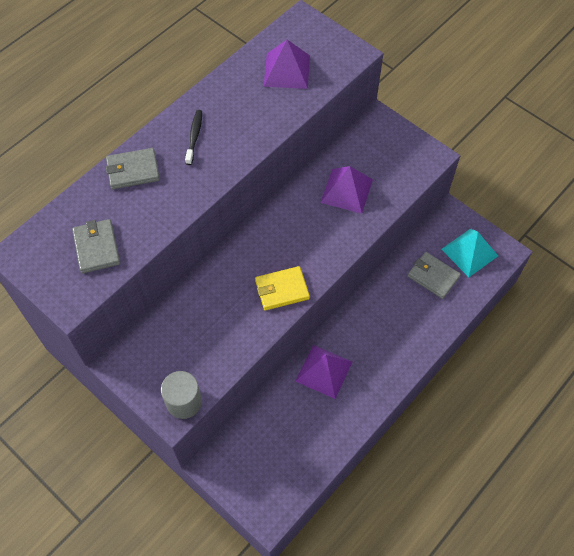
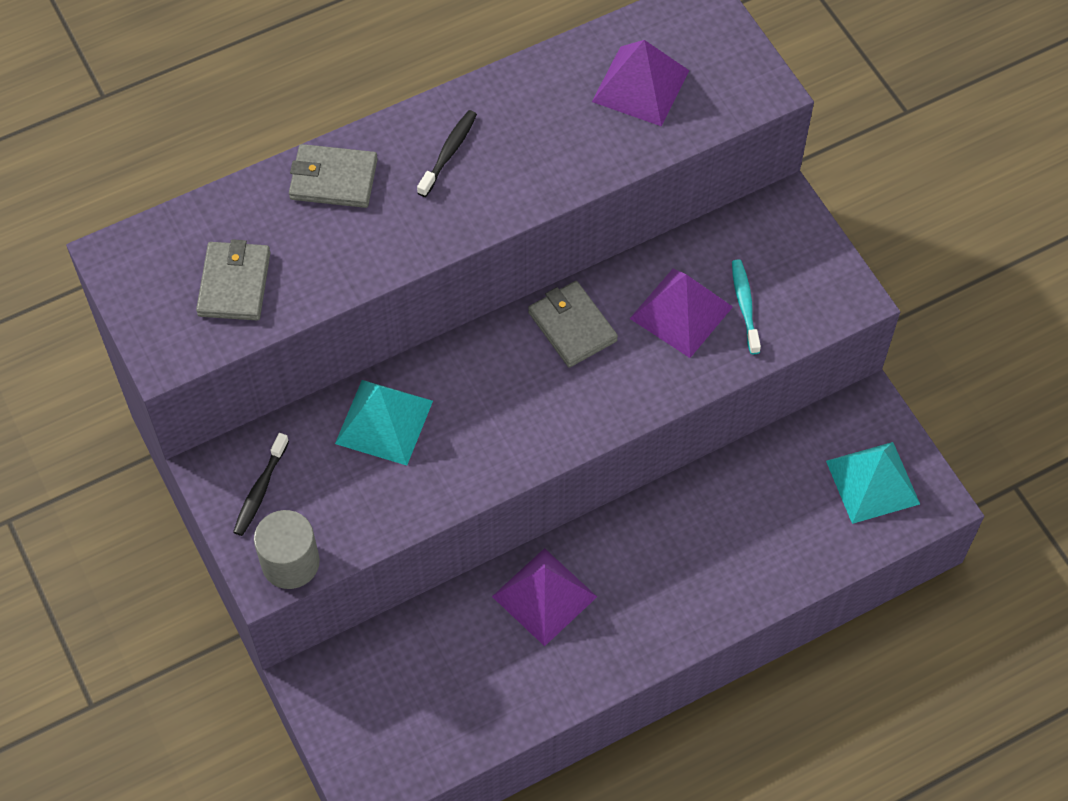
camera: 20 degrees right, 0 degrees up
yellow wallet [255,266,310,311] -> none
grey wallet [408,252,461,299] -> grey wallet moved to [528,281,618,368]
none -> black toothbrush [233,433,289,536]
none -> turquoise pyramid [335,380,433,466]
none -> turquoise toothbrush [732,259,761,354]

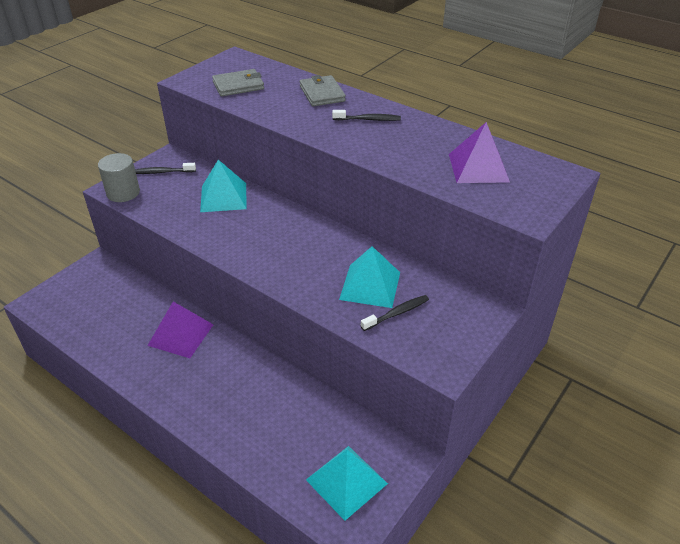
camera: 65 degrees right, 20 degrees down
grey wallet [528,281,618,368] -> none
purple pyramid [630,269,733,358] -> turquoise pyramid [339,246,400,308]
turquoise toothbrush [732,259,761,354] -> black toothbrush [361,295,429,331]

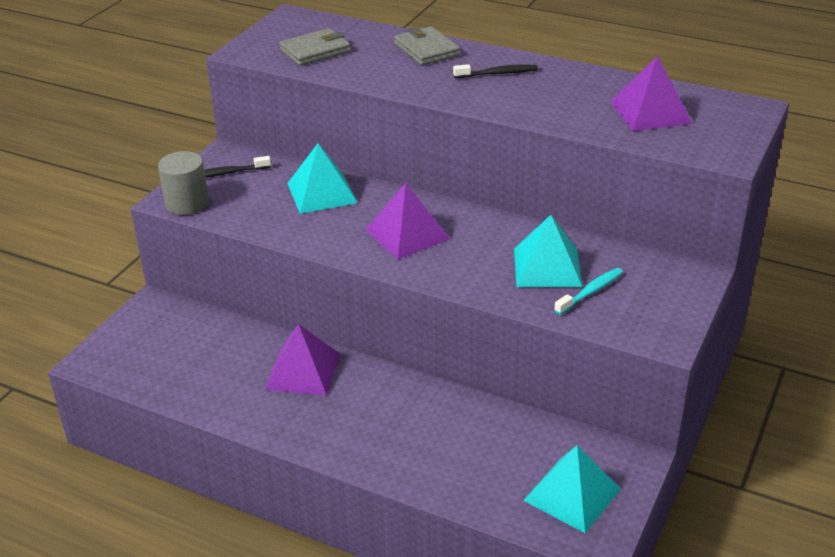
camera: 10 degrees left, 5 degrees down
black toothbrush [361,295,429,331] -> turquoise toothbrush [554,268,623,315]
none -> purple pyramid [365,183,450,260]

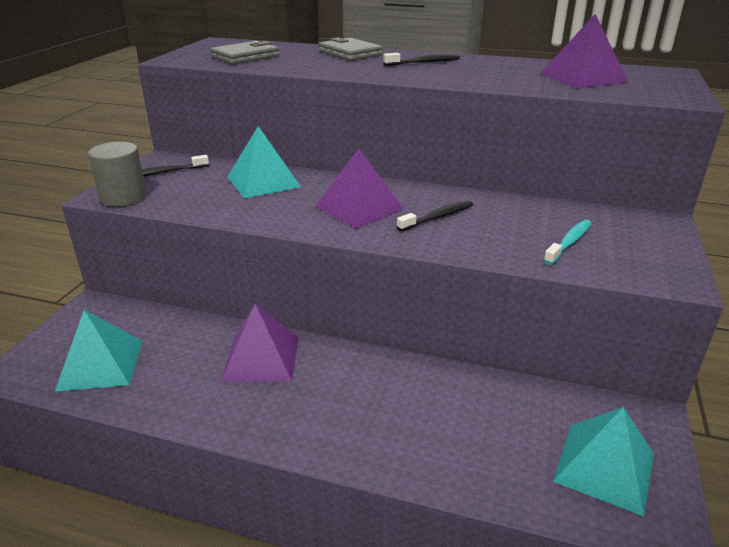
camera: 10 degrees left, 5 degrees down
turquoise pyramid [514,215,583,287] -> turquoise pyramid moved to [55,310,142,392]
none -> black toothbrush [397,201,473,231]

